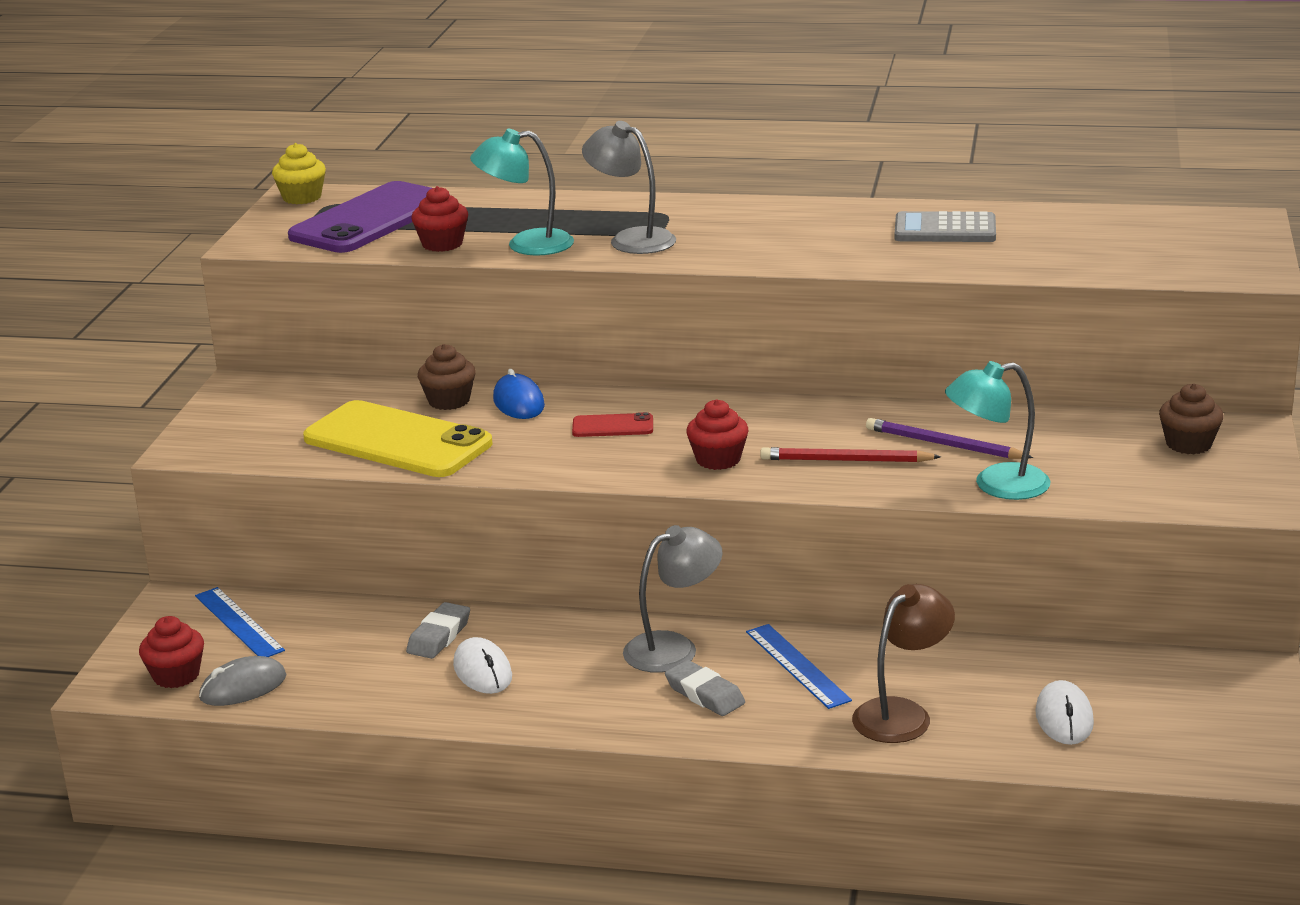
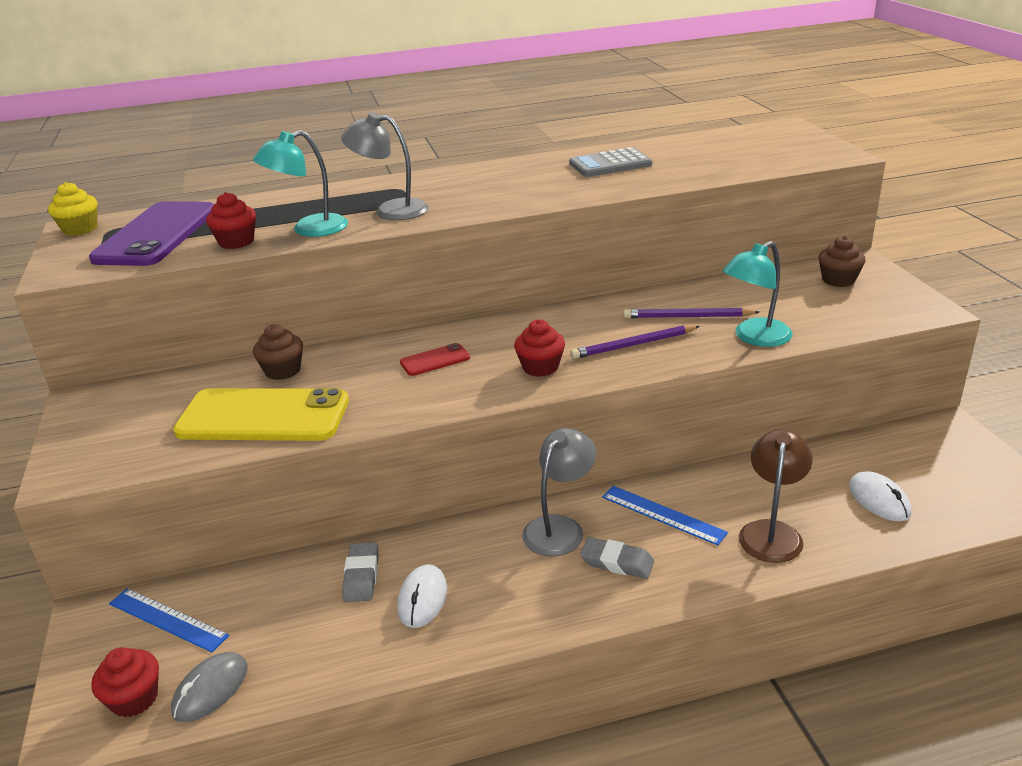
camera: 25 degrees left, 5 degrees up
white mouse [453,637,512,694] -> white mouse turned 60 degrees clockwise [397,564,447,628]
blue mouse [493,369,545,419] -> none
red pencil [760,447,941,462] -> purple pencil [570,325,700,359]

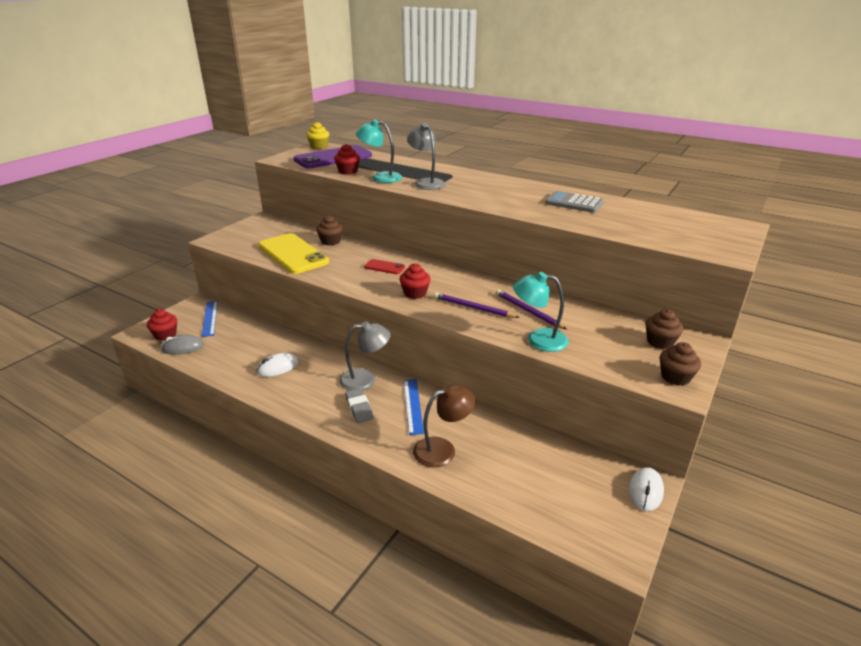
camera: 45 degrees right, 0 degrees up
grey eraser [342,542,379,602] -> none
white mouse [849,471,912,521] -> white mouse moved to [629,467,664,511]
none -> brown cupcake [660,342,701,386]

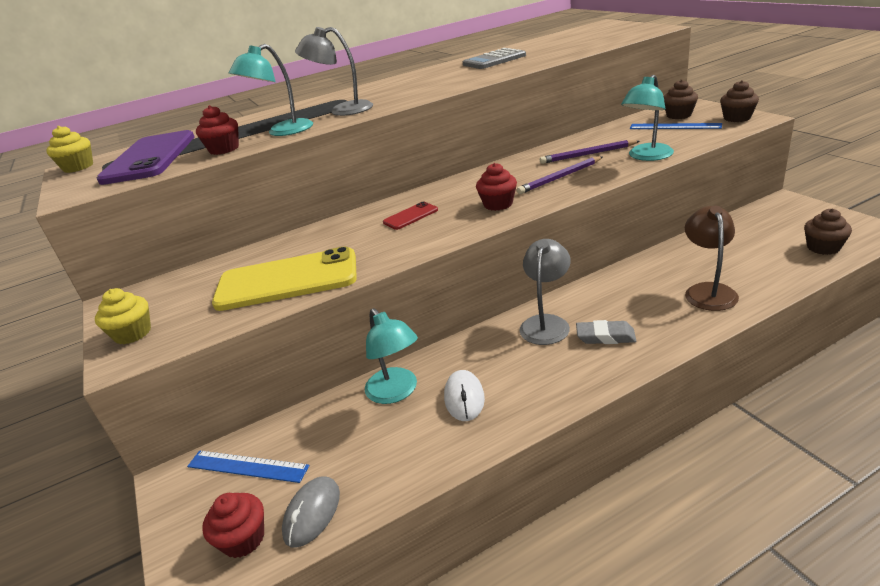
camera: 55 degrees left, 0 degrees up
brown cupcake [316,215,343,246] -> brown cupcake moved to [804,209,852,255]
blue ruler [404,379,424,435] -> blue ruler moved to [630,123,722,129]
white mouse [629,467,664,511] -> none
none -> yellow cupcake [95,288,151,344]
none -> turquoise lamp [365,308,418,404]

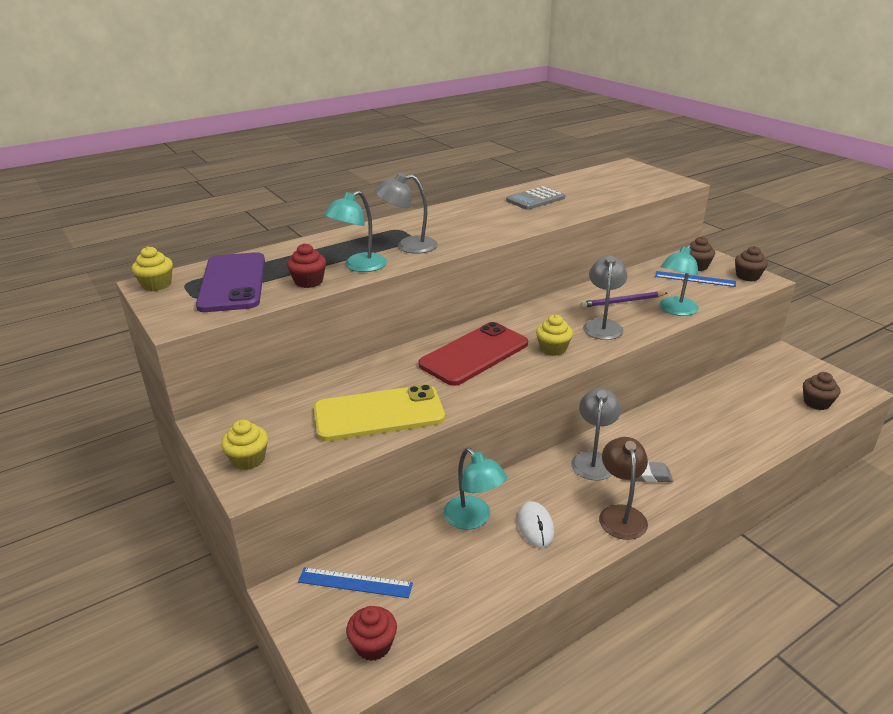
camera: 10 degrees left, 0 degrees up
grey mouse [282,476,340,548] -> none
red phone [383,202,438,230] -> red phone [418,322,528,386], size x2.26
red cupcake [476,163,517,211] -> yellow cupcake [536,315,573,356]
purple pencil [517,157,602,194] -> grey lamp [583,255,627,340]
brown lamp [685,206,739,311] -> brown lamp moved to [599,437,648,540]

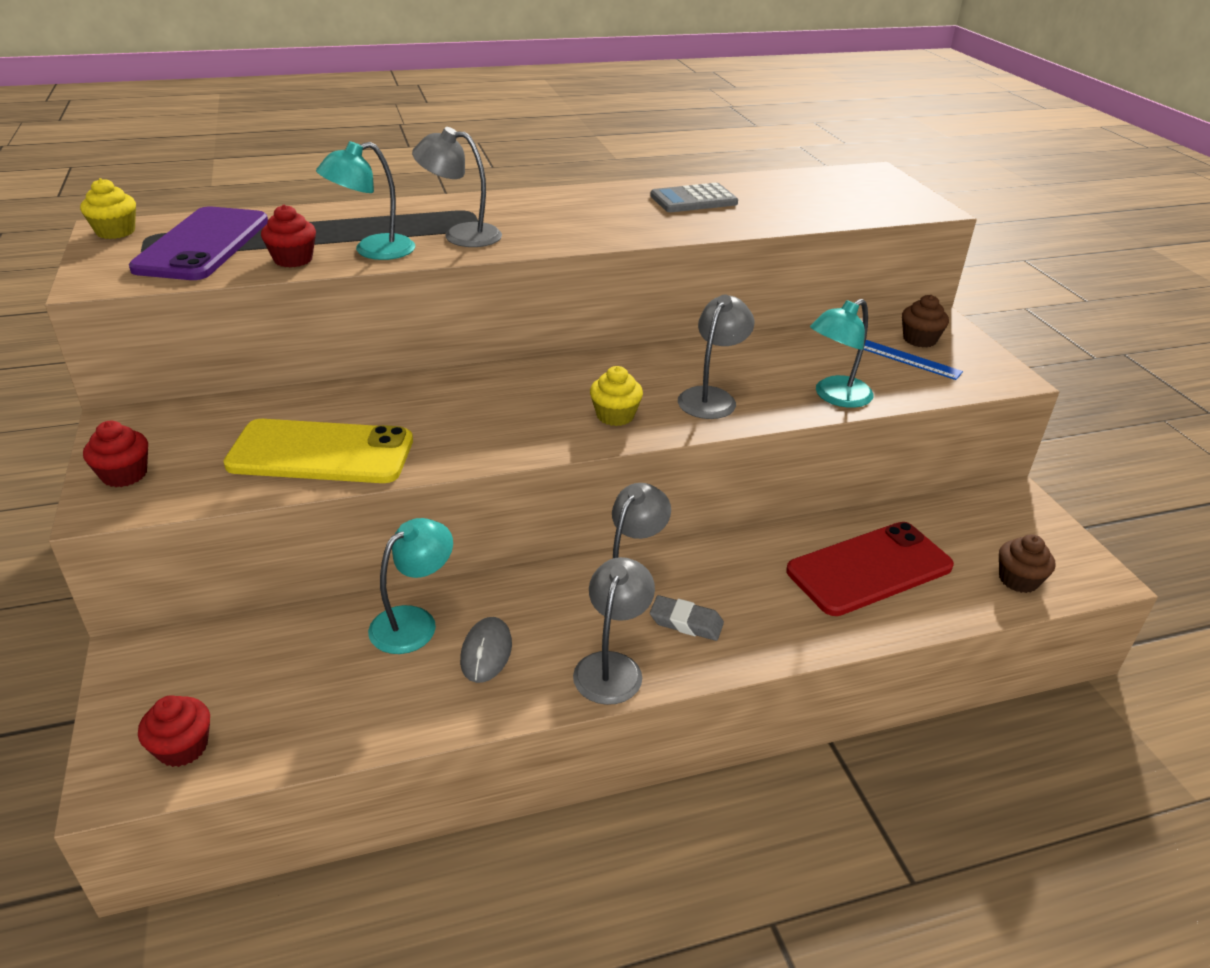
camera: 15 degrees right, 5 degrees up
yellow cupcake [221,420,268,470] -> red cupcake [83,421,148,487]
blue ruler [298,567,413,598] -> none
red phone [418,322,528,386] -> red phone moved to [786,522,954,616]
turquoise lamp [444,448,507,529] -> turquoise lamp turned 120 degrees counterclockwise [368,518,453,654]
white mouse [518,501,554,548] -> grey mouse [460,617,512,683]
purple pencil [581,291,667,308] -> none
brown lamp [599,437,648,540] -> grey lamp [573,557,655,705]
brown cupcake [735,246,768,281] -> none

